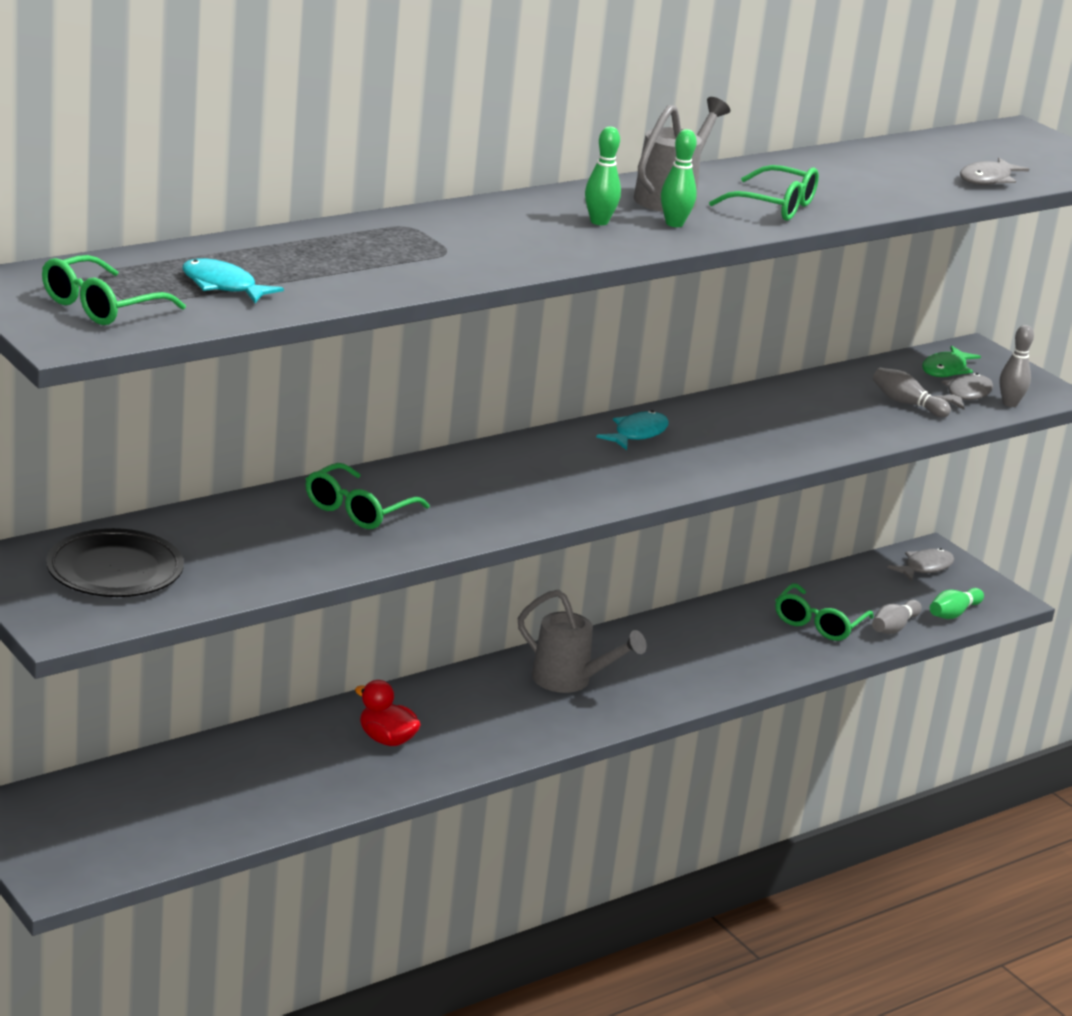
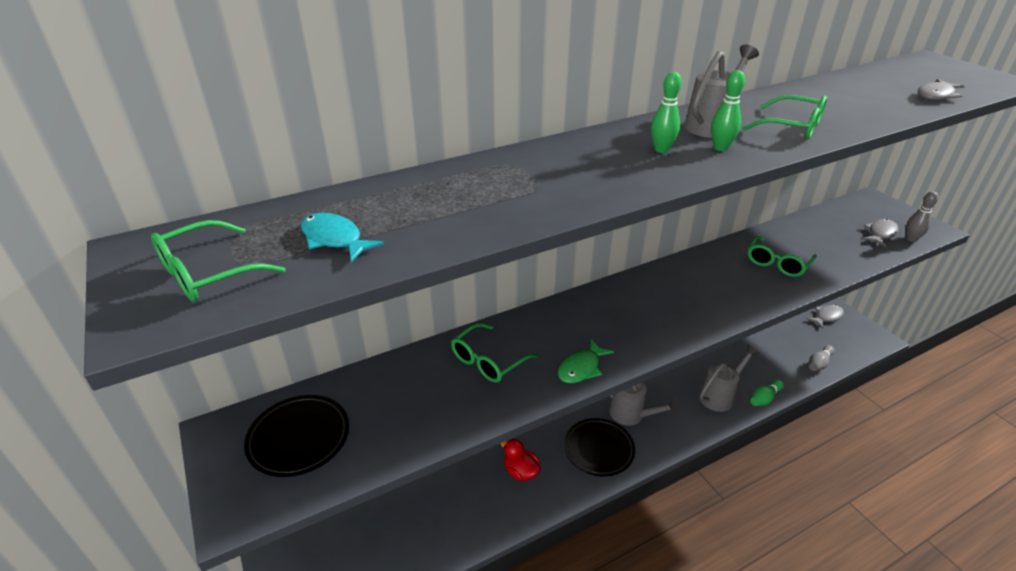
camera: 10 degrees right, 10 degrees up
turquoise fish [596,410,669,450] -> none
green glasses [775,583,874,641] -> green glasses moved to [748,235,817,277]
grey bowling pin [873,367,951,417] -> none
green fish [922,345,981,377] -> green fish moved to [558,339,614,383]
green bowling pin [930,588,984,619] -> green bowling pin moved to [750,380,784,406]
none -> black plate [564,418,635,477]
none -> grey watering can [699,345,760,412]

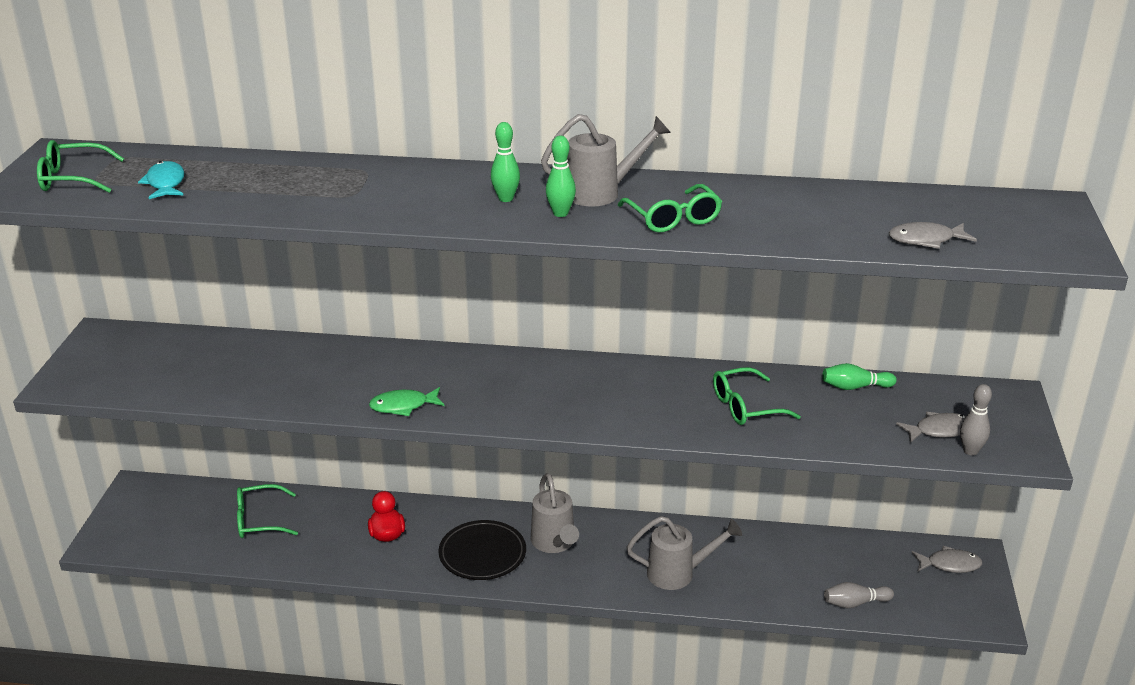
camera: 35 degrees right, 5 degrees down
black plate [244,395,349,477] -> none
green glasses [451,323,538,383] -> green glasses moved to [237,484,298,538]
green bowling pin [750,380,784,406] -> green bowling pin moved to [822,363,897,390]

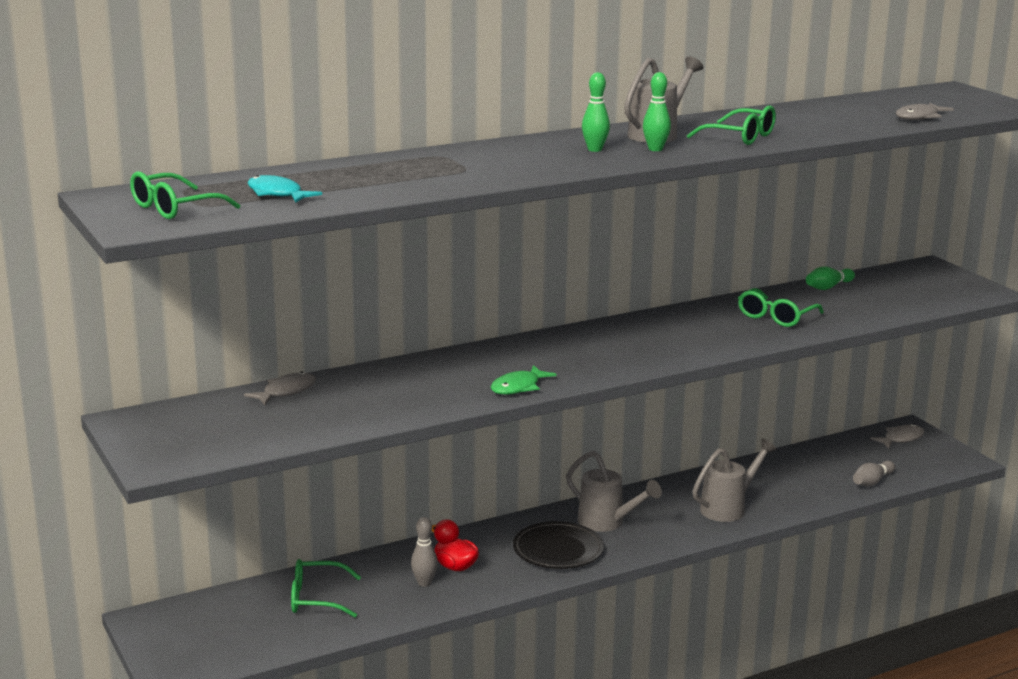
camera: 35 degrees left, 10 degrees down
green glasses [237,484,298,538] -> green glasses turned 45 degrees clockwise [291,559,361,617]
grey fish [896,412,966,443] -> grey fish moved to [244,371,316,405]
grey bowling pin [960,384,992,455] -> grey bowling pin moved to [411,517,438,587]

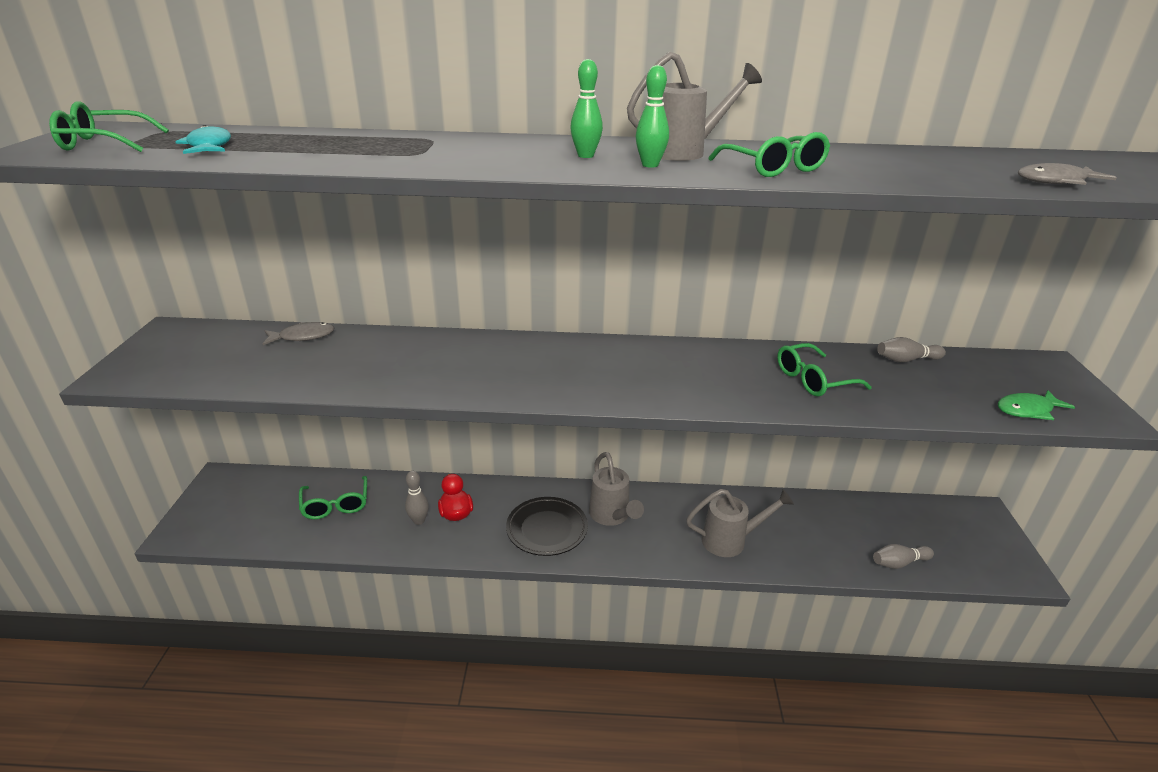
camera: 30 degrees right, 10 degrees up
green glasses [291,559,361,617] -> green glasses turned 135 degrees counterclockwise [299,476,367,519]
green fish [491,365,557,395] -> green fish moved to [998,390,1075,420]
green bowling pin [806,266,855,290] -> grey bowling pin [877,337,946,363]
grey fish [870,424,925,448] -> none

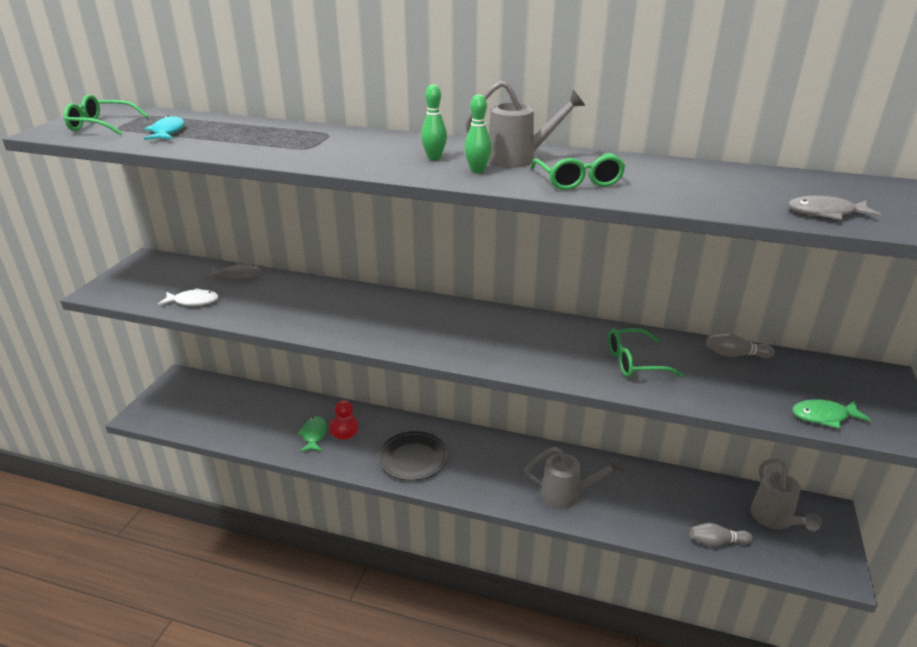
camera: 15 degrees right, 0 degrees up
green glasses [299,476,367,519] -> none
grey bowling pin [405,471,429,525] -> green fish [297,416,327,452]
grey watering can [589,452,644,526] -> grey watering can moved to [751,458,822,531]
none -> white fish [158,288,219,306]

